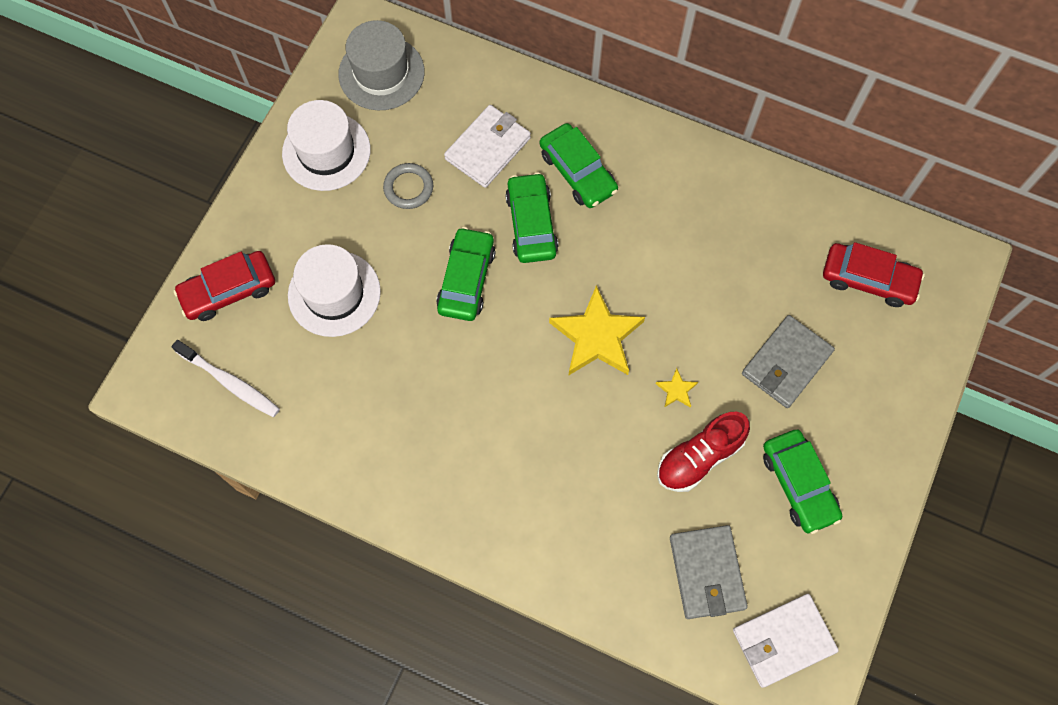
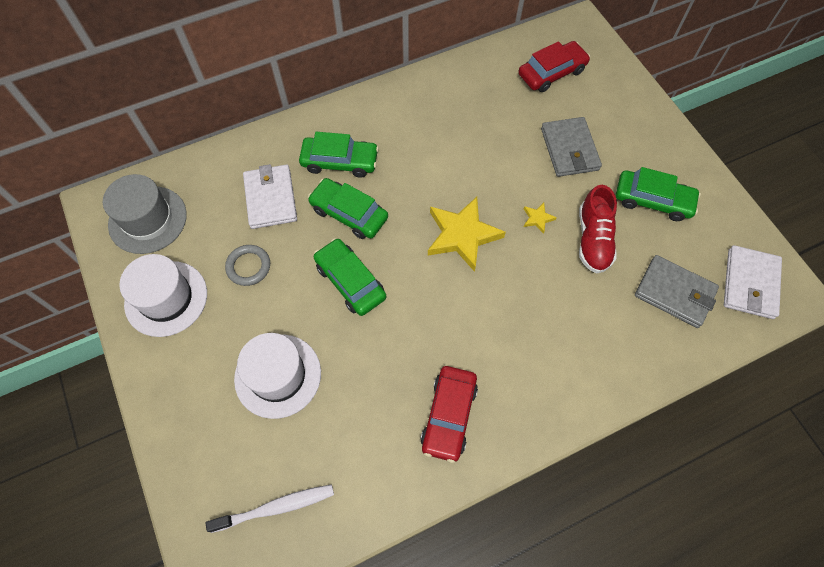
camera: 50 degrees left, 5 degrees down
red car [174,251,275,321] -> red car moved to [421,366,478,463]

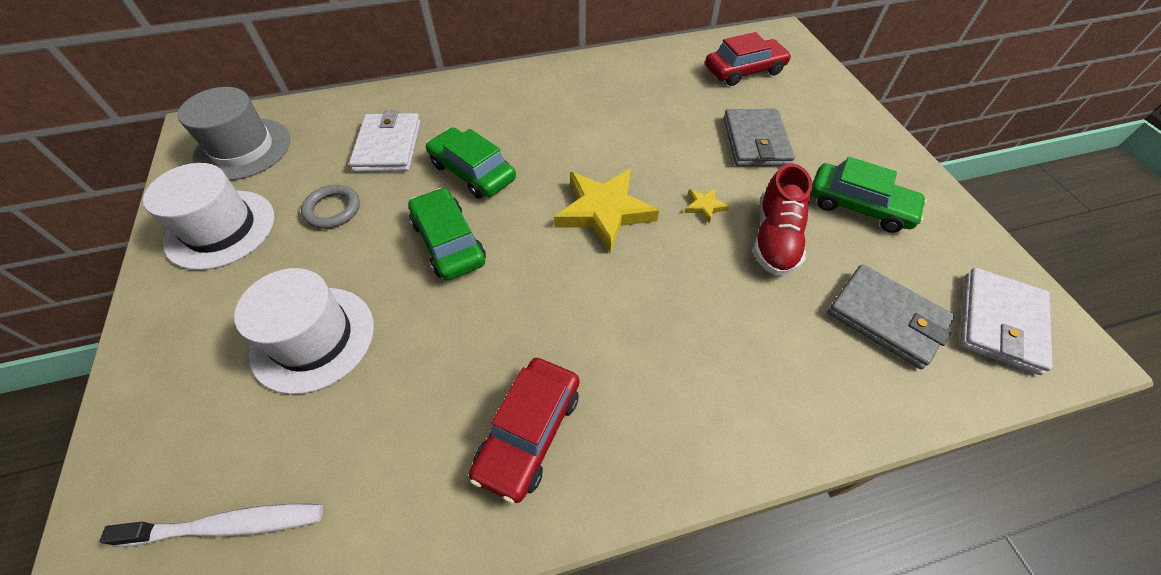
camera: 10 degrees right, 10 degrees down
green car [299,132,379,178] -> none

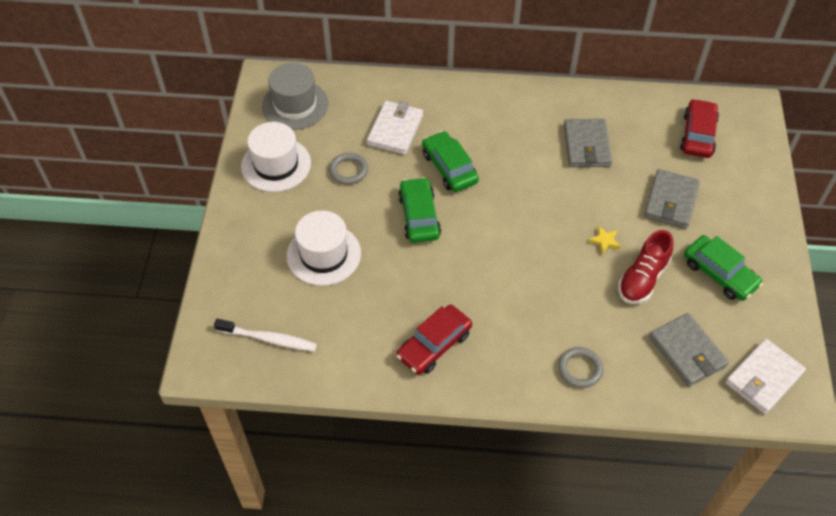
camera: 20 degrees right, 0 degrees up
yellow star [554,169,659,253] -> none
red car [705,32,791,86] -> red car turned 75 degrees counterclockwise [680,99,719,158]
none -> grey ring [558,347,603,388]
none -> grey wallet [564,119,612,167]

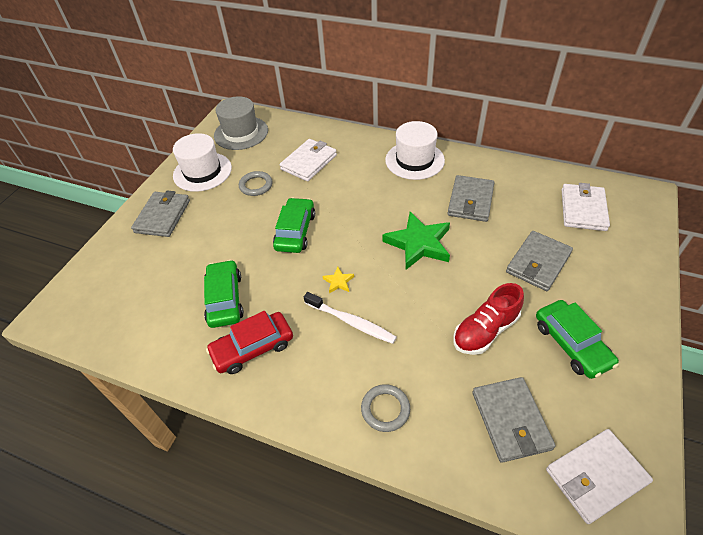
camera: 20 degrees right, 5 degrees down
white toothbrush [214,319,317,351] -> white toothbrush moved to [304,292,397,344]
white hat [287,211,361,286] -> white hat moved to [385,121,445,180]
green car [422,131,479,192] -> green car moved to [204,260,244,328]
yellow star [588,226,621,254] -> yellow star moved to [322,267,354,293]
red car [680,99,719,158] -> white wallet [562,183,610,231]
none -> grey wallet [131,190,190,237]
none -> green star [382,212,450,270]

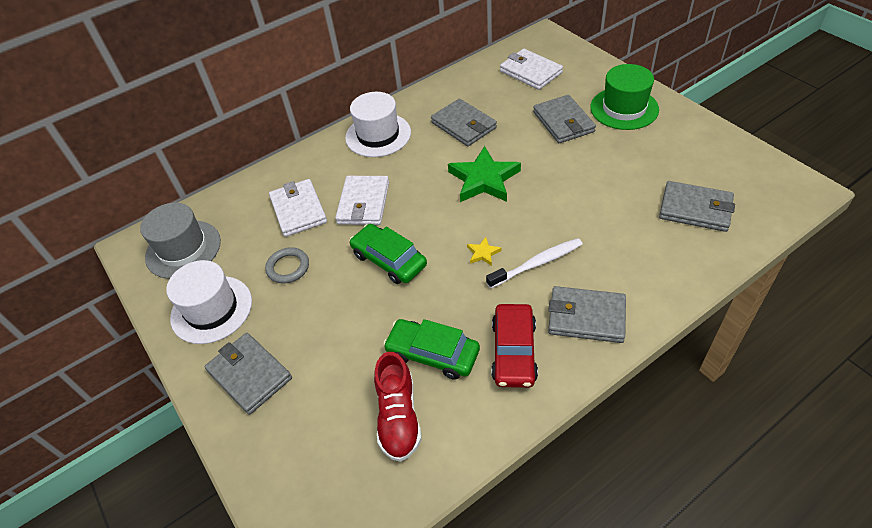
camera: 55 degrees left, 0 degrees up
grey ring [361,384,410,432] -> none
red shoe [454,283,524,355] -> red shoe moved to [374,352,422,462]
green car [536,300,619,379] -> none
white wallet [546,429,653,524] -> white wallet moved to [335,176,389,225]
none -> grey wallet [548,286,626,343]
none -> green hat [590,64,659,130]

